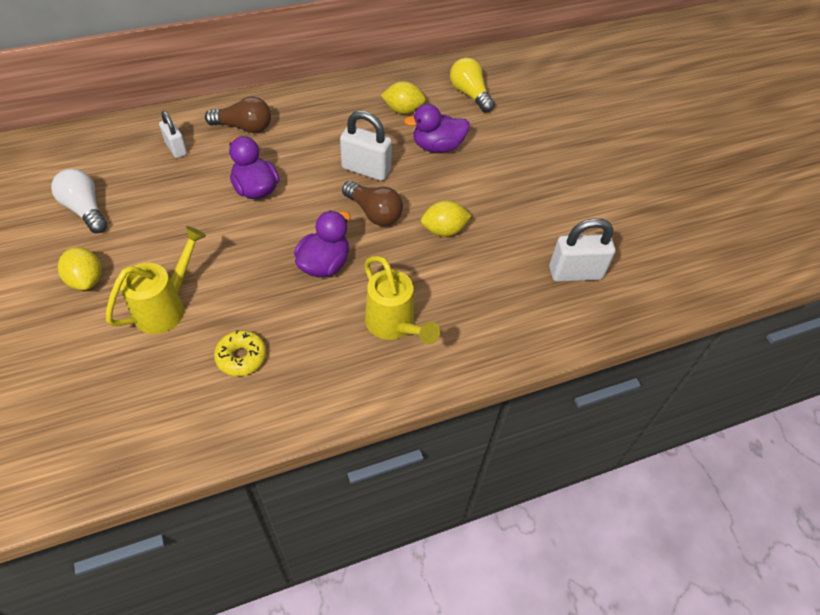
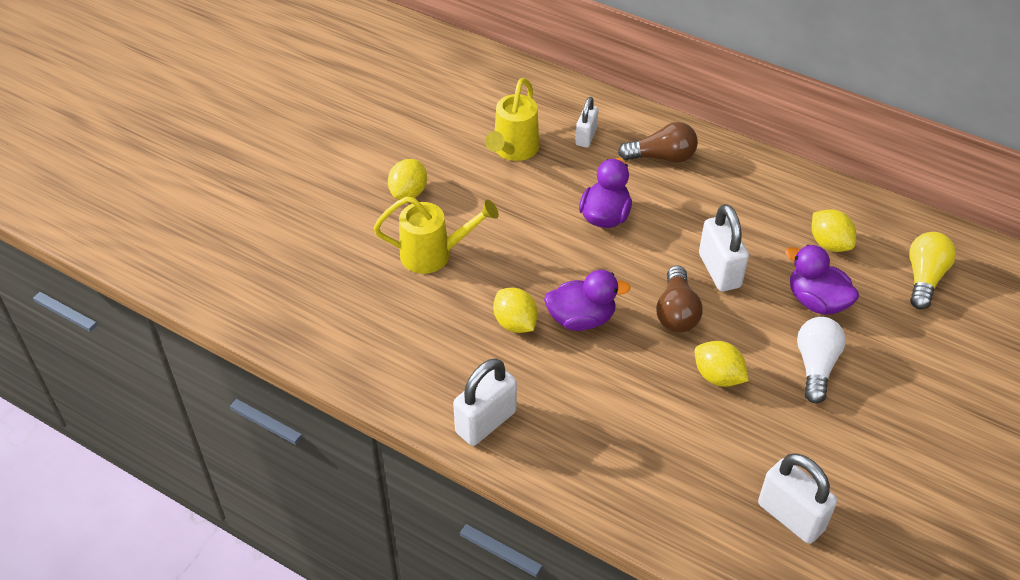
camera: 55 degrees right, 5 degrees down
white light bulb [51,169,107,234] -> white light bulb moved to [797,317,846,404]
brown light bulb [205,97,271,133] -> brown light bulb turned 60 degrees counterclockwise [618,122,698,163]
yellow donut [214,330,266,376] -> none
yellow watering can [364,256,440,345] -> yellow watering can moved to [485,78,539,161]
none -> white padlock [453,358,517,446]
none -> yellow lemon [493,288,538,333]

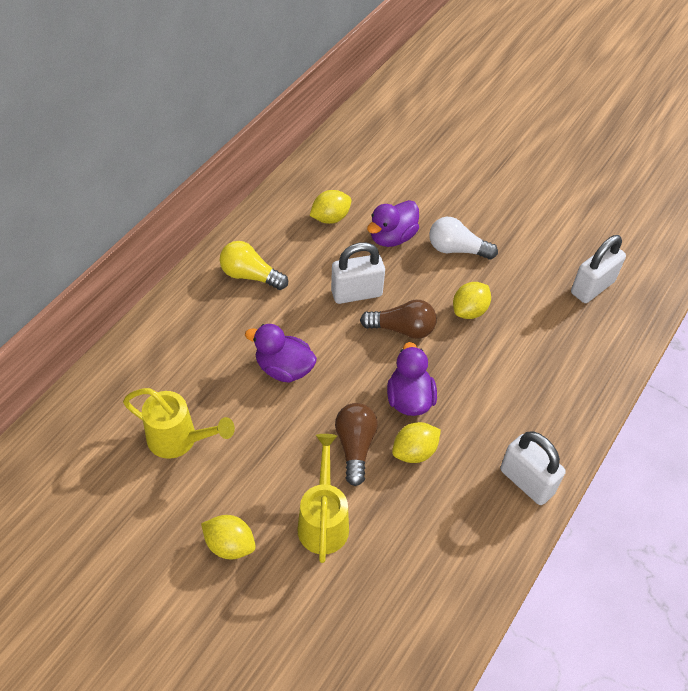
camera: 90 degrees left, 5 degrees up
white padlock [575,97,599,148] -> none
brown light bulb [618,122,698,163] -> brown light bulb moved to [335,403,378,486]
yellow light bulb [909,232,956,310] -> yellow light bulb moved to [220,241,288,290]

